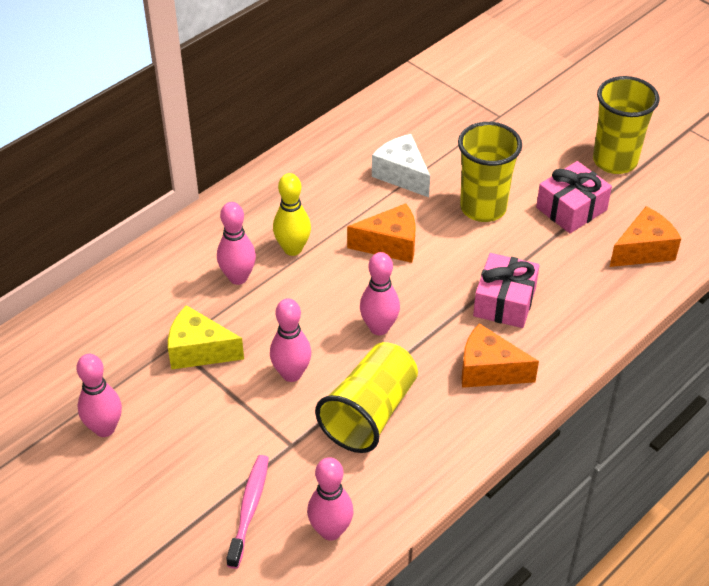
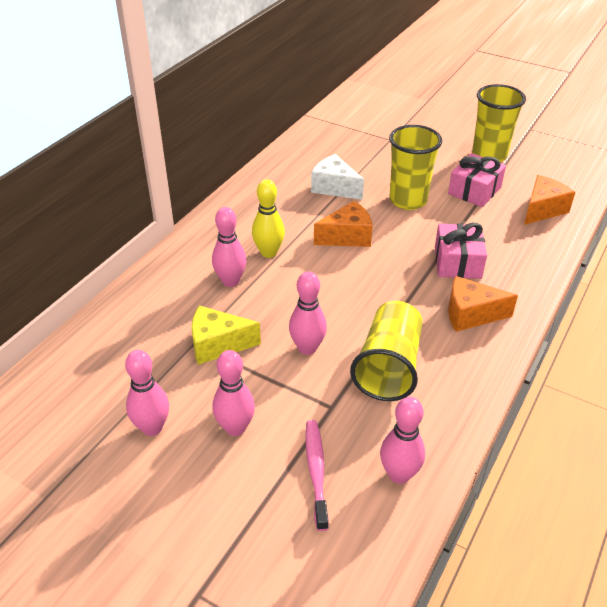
camera: 15 degrees left, 5 degrees down
pink bowling pin [360,252,400,335] -> pink bowling pin moved to [212,350,255,436]

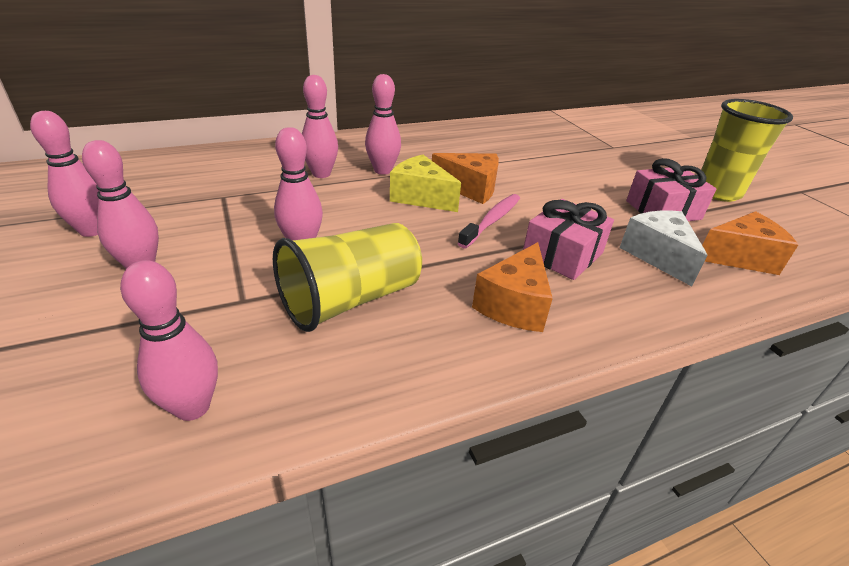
camera: 35 degrees right, 5 degrees down
yellow cheese [191,306,261,365] -> yellow cheese moved to [390,155,461,212]
yellow bowling pin [252,179,285,258] -> pink bowling pin [365,74,401,175]
pink toothbrush [306,420,329,531] -> pink toothbrush moved to [458,194,520,248]
white cheese [311,154,364,200] -> white cheese moved to [619,211,707,286]
yellow cup [389,125,442,210] -> none
orange cheese [448,276,518,332] -> orange cheese turned 105 degrees counterclockwise [472,242,553,332]

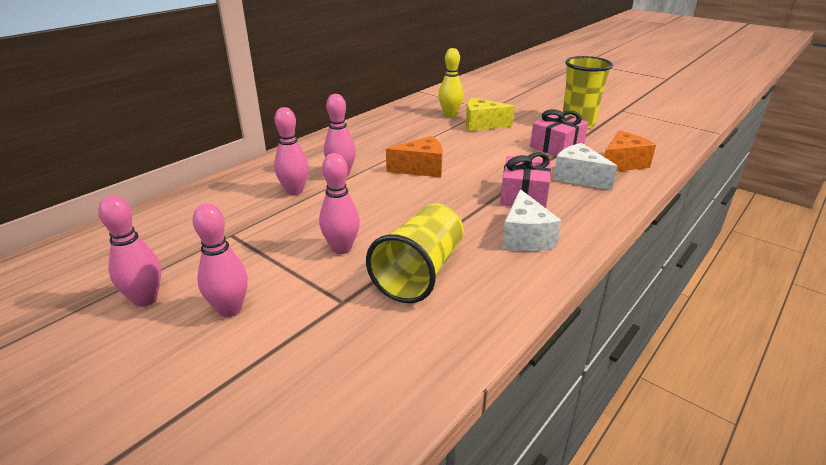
camera: 25 degrees left, 5 degrees down
pink bowling pin [120,260,218,421] -> none
yellow cheese [390,155,461,212] -> yellow cheese moved to [466,97,514,131]
pink toothbrush [458,194,520,248] -> none
orange cheese [472,242,553,332] -> white cheese [502,189,561,251]
none -> yellow bowling pin [438,48,464,117]

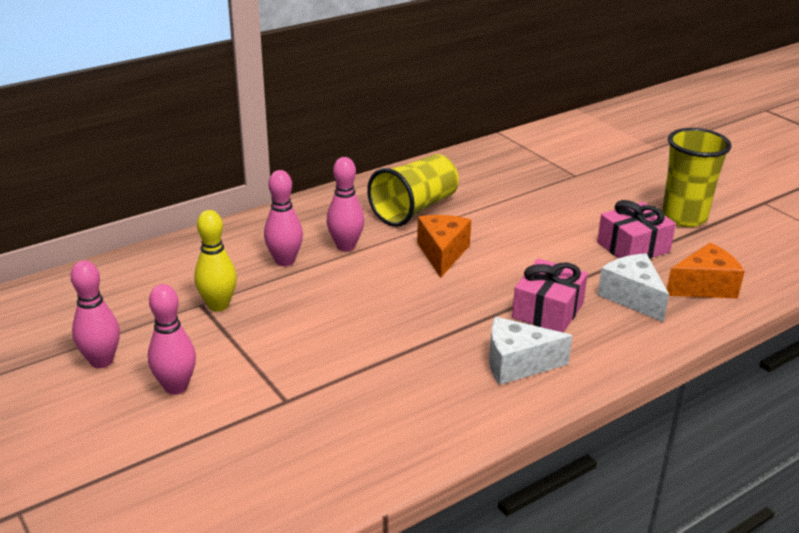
camera: 15 degrees right, 0 degrees up
pink bowling pin [319,153,360,254] -> none
yellow cup [366,203,464,303] -> yellow cup moved to [367,154,459,227]
orange cheese [386,136,443,177] -> orange cheese turned 90 degrees counterclockwise [417,215,471,278]
yellow bowling pin [438,48,464,117] -> yellow bowling pin moved to [194,210,237,312]
yellow cheese [466,97,514,131] -> none
white cheese [502,189,561,251] -> white cheese turned 75 degrees clockwise [489,317,573,385]

